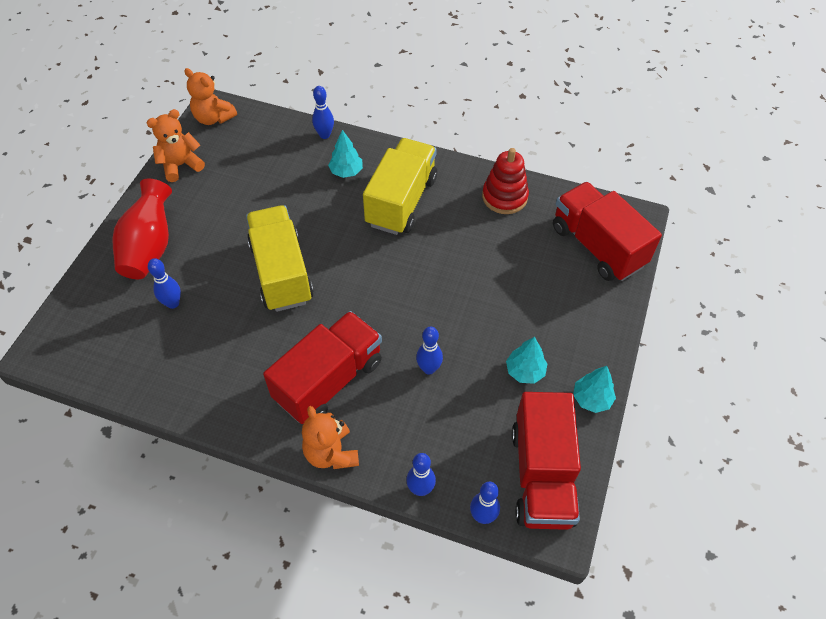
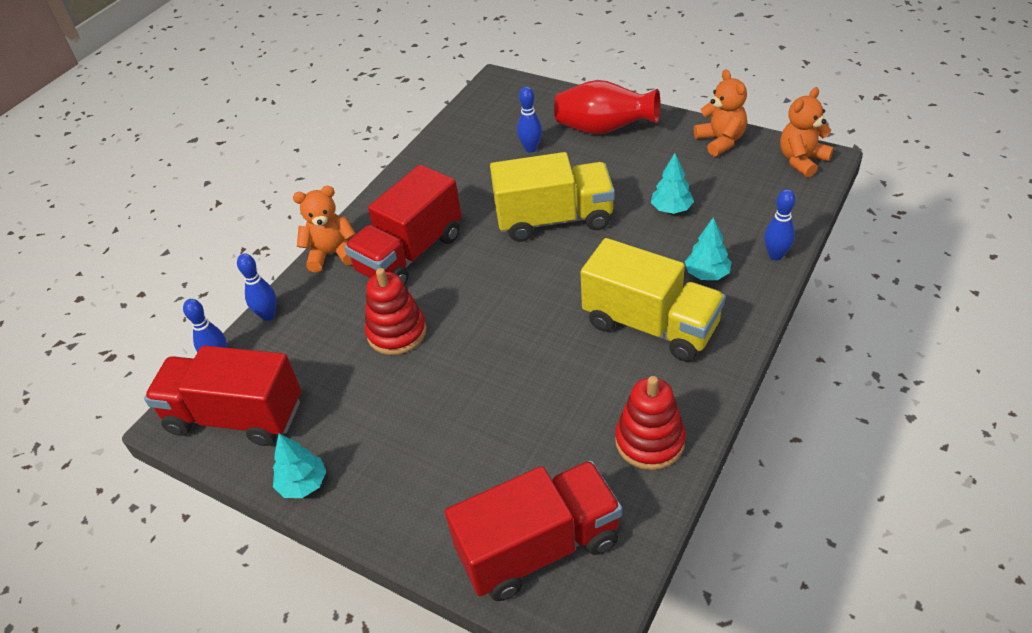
camera: 105 degrees right, 10 degrees down
red truck [263,311,382,424] -> red truck turned 75 degrees clockwise [345,165,462,285]
blue bowling pin [416,327,443,375] -> red stacking toy [365,268,427,355]
turquoise tree [506,337,547,384] -> turquoise tree moved to [651,153,694,214]

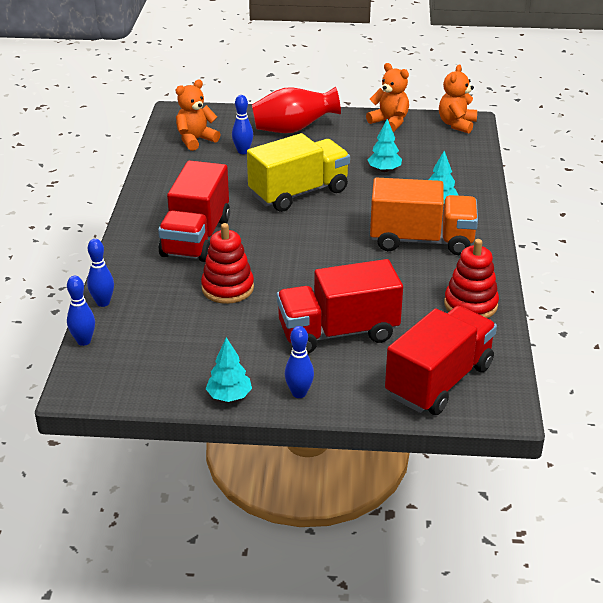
camera: 30 degrees left, 10 degrees down
red truck [144,345,301,446] -> red truck moved to [277,259,403,354]
orange teddy bear [293,186,356,272] -> orange teddy bear moved to [176,80,220,151]
yellow truck [581,238,725,362] -> orange truck [370,177,478,255]
blue bowling pin [764,189,795,260] -> blue bowling pin moved to [285,326,314,398]

